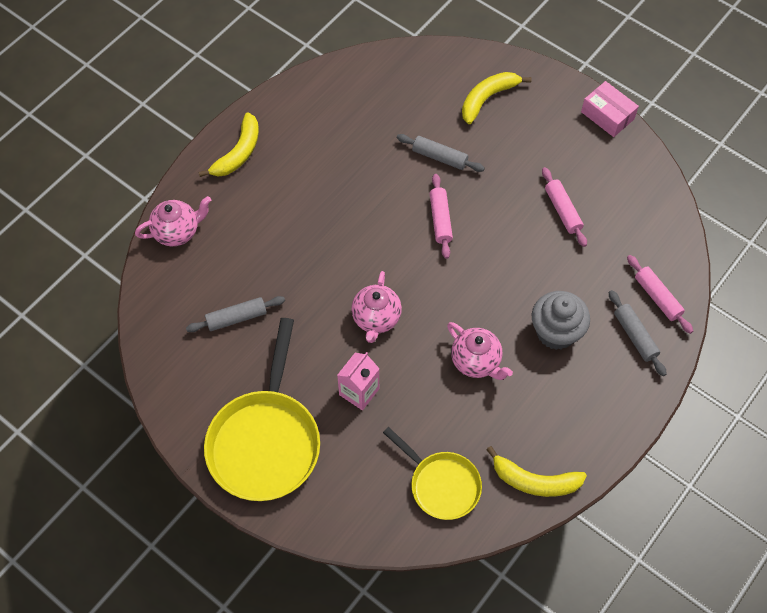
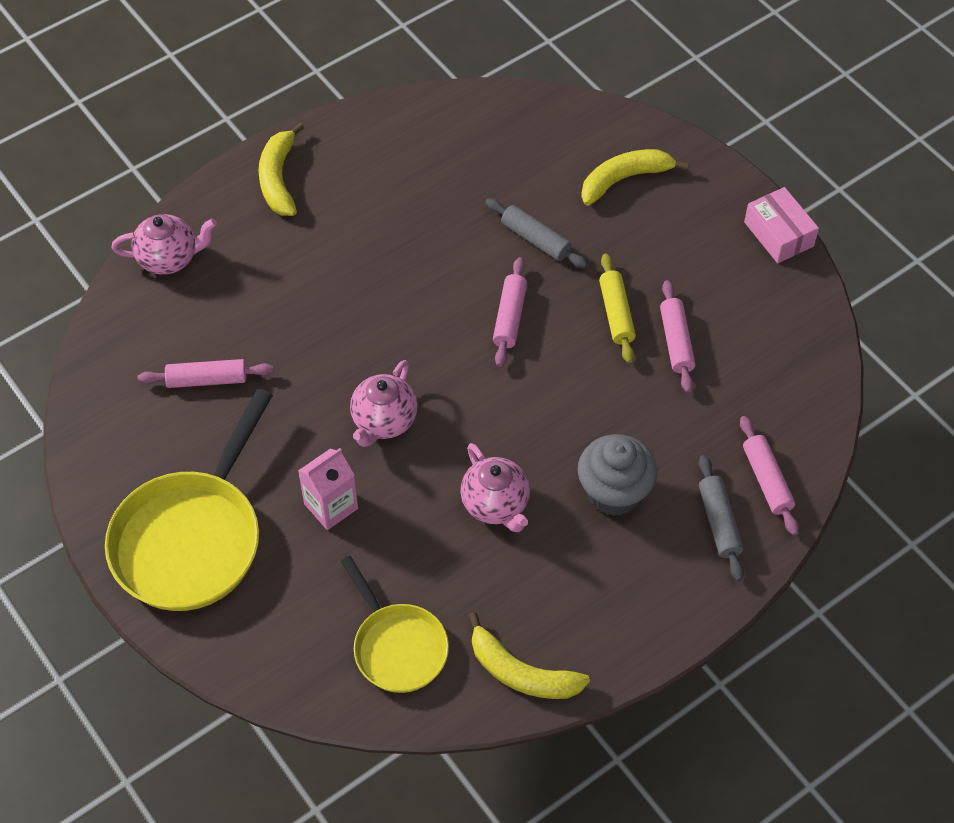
camera: 15 degrees right, 5 degrees down
grey rolling pin [186,296,285,332] -> pink rolling pin [137,359,274,388]
yellow banana [198,112,259,177] -> yellow banana turned 135 degrees clockwise [259,123,304,216]
none -> yellow rolling pin [599,253,636,363]

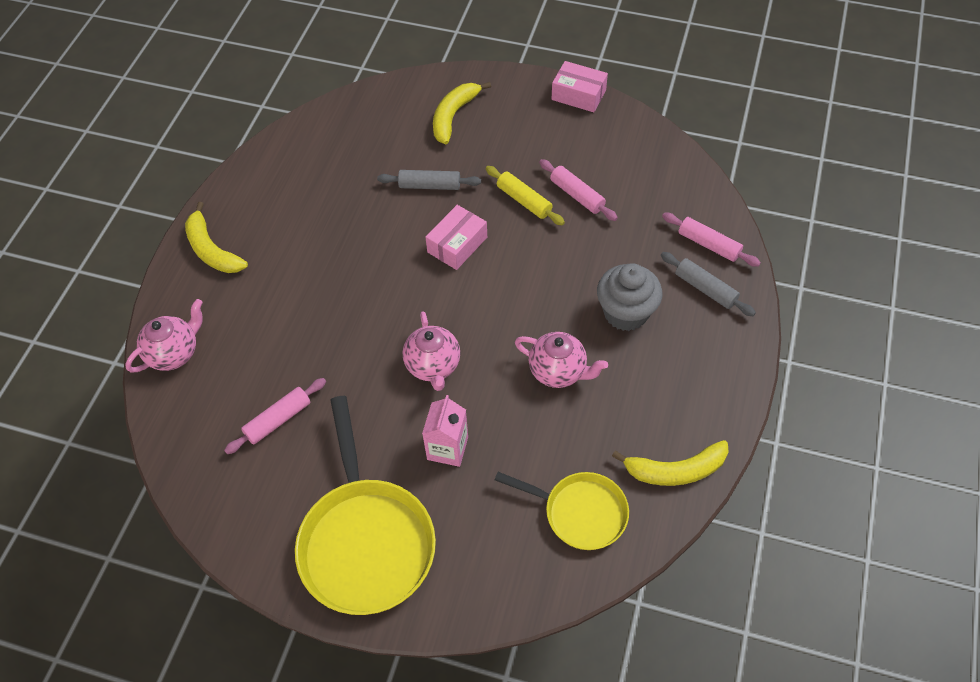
camera: 35 degrees left, 0 degrees up
pink rolling pin [493,257,527,367] -> pink box [425,205,487,270]

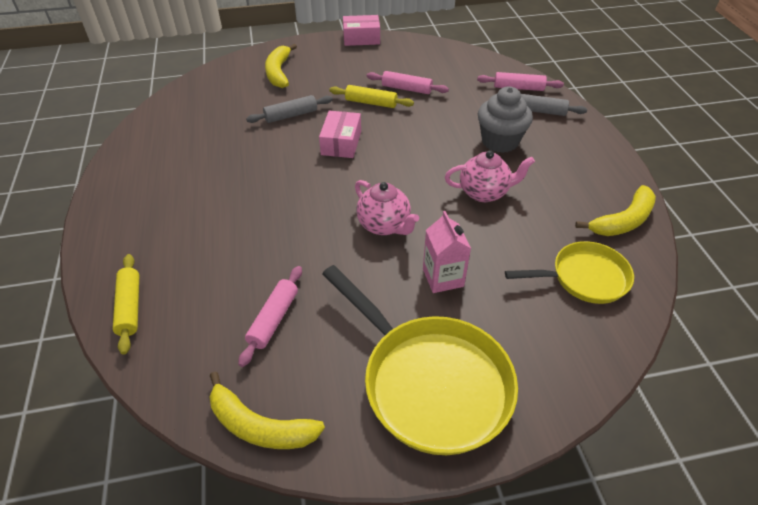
camera: 30 degrees left, 10 degrees down
pink teapot [125,299,203,373] -> yellow rolling pin [113,254,139,355]
yellow banana [185,202,248,273] -> yellow banana moved to [210,372,325,449]

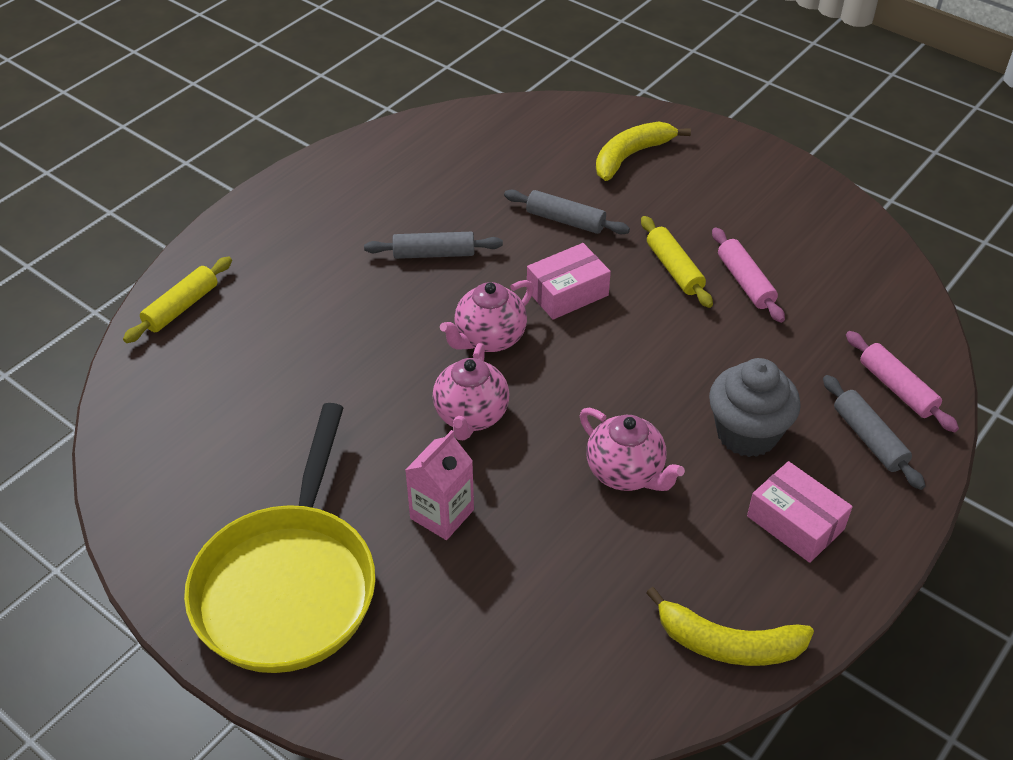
camera: 50 degrees right, 0 degrees up
yellow banana [210,372,325,449] -> none
pink rolling pin [238,266,302,367] -> none
pink box [343,15,380,46] -> pink box moved to [747,461,853,563]
yellow pan [505,241,634,304] -> none
none -> grey rolling pin [364,232,503,259]
none -> pink teapot [440,280,534,352]

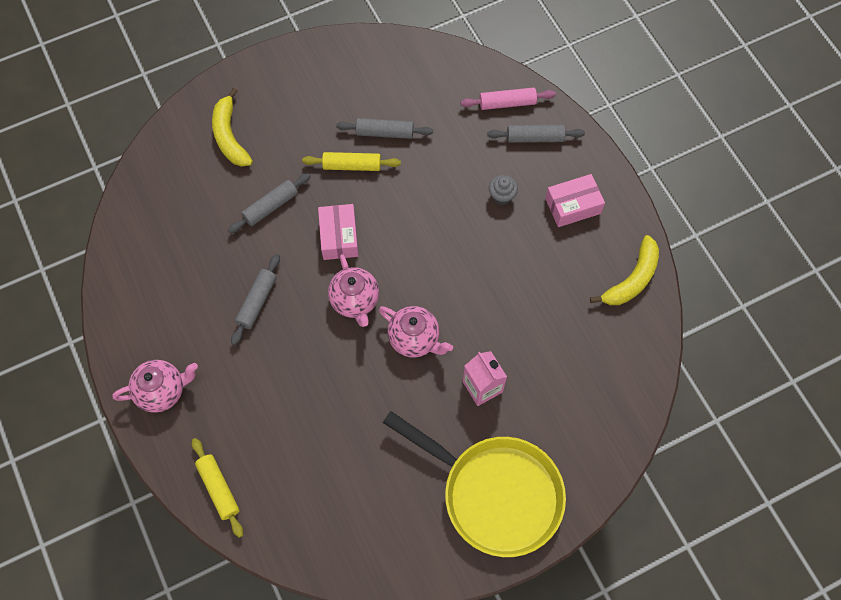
camera: 65 degrees left, 20 degrees up
pink teapot [580,408,685,491] -> pink teapot moved to [112,360,198,412]
grey cupcake [709,358,801,457] -> grey cupcake [489,175,518,205], size x0.52
pink rolling pin [712,227,785,323] -> grey rolling pin [336,118,433,139]

